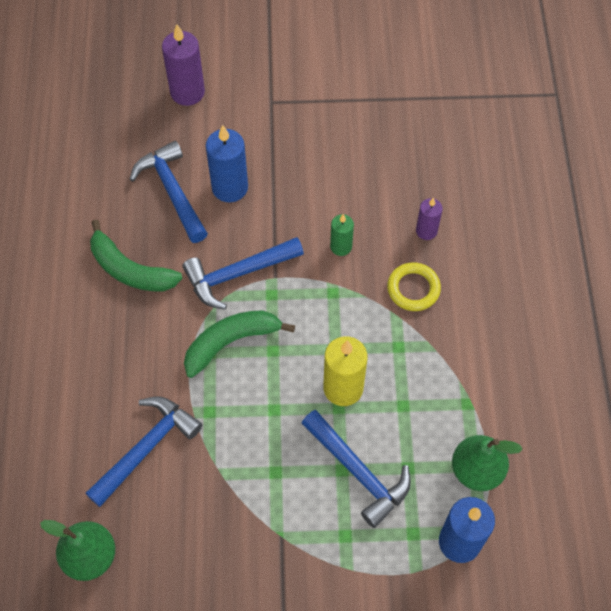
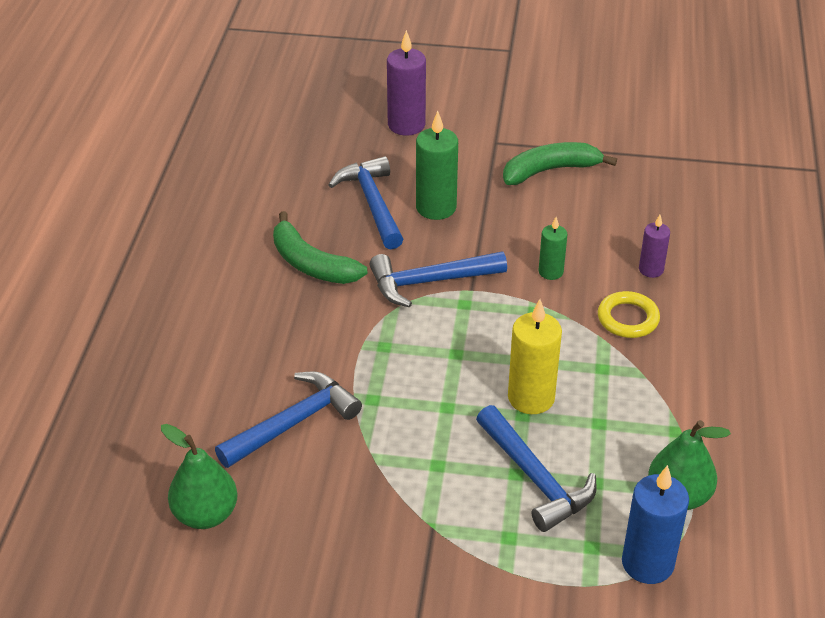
camera: 10 degrees right, 20 degrees down
green banana [184,310,295,378] -> green banana moved to [503,142,617,185]
blue candle [206,125,248,202] -> green candle [416,111,458,220]

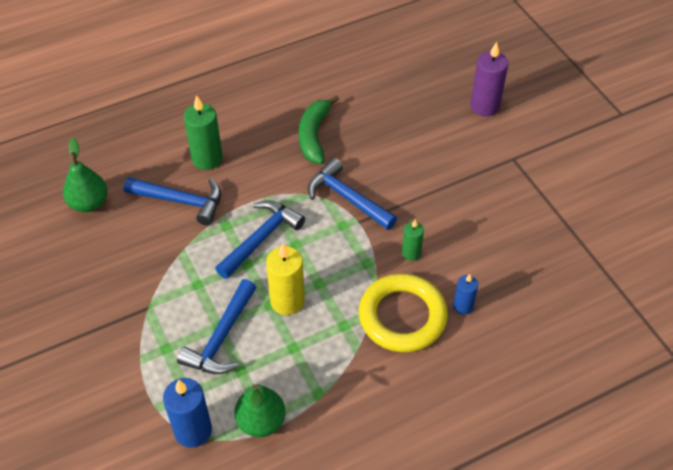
camera: 55 degrees right, 10 degrees up
blue hammer [328,156,404,250] -> blue hammer moved to [215,200,305,279]
green candle [416,111,458,220] -> green candle moved to [184,95,223,170]
green banana [503,142,617,185] -> none
yellow ring [598,291,660,338] -> yellow ring [359,274,448,352], size x1.82
purple candle [639,215,670,278] -> blue candle [453,274,478,315]

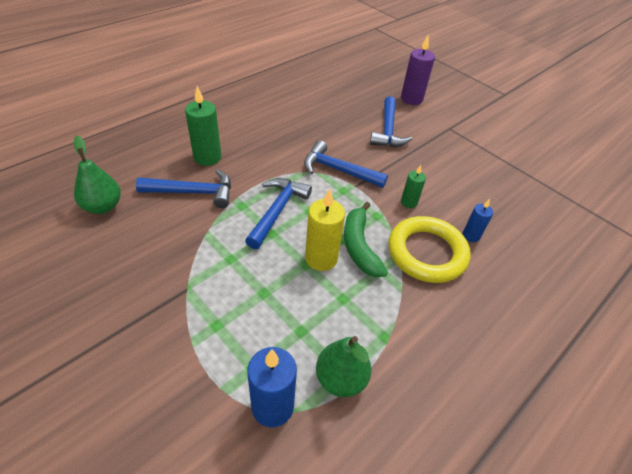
camera: 20 degrees left, 5 degrees down
blue hammer [177,279,256,374] -> blue hammer moved to [370,96,412,147]
green banana [299,95,339,164] -> green banana moved to [344,202,388,277]

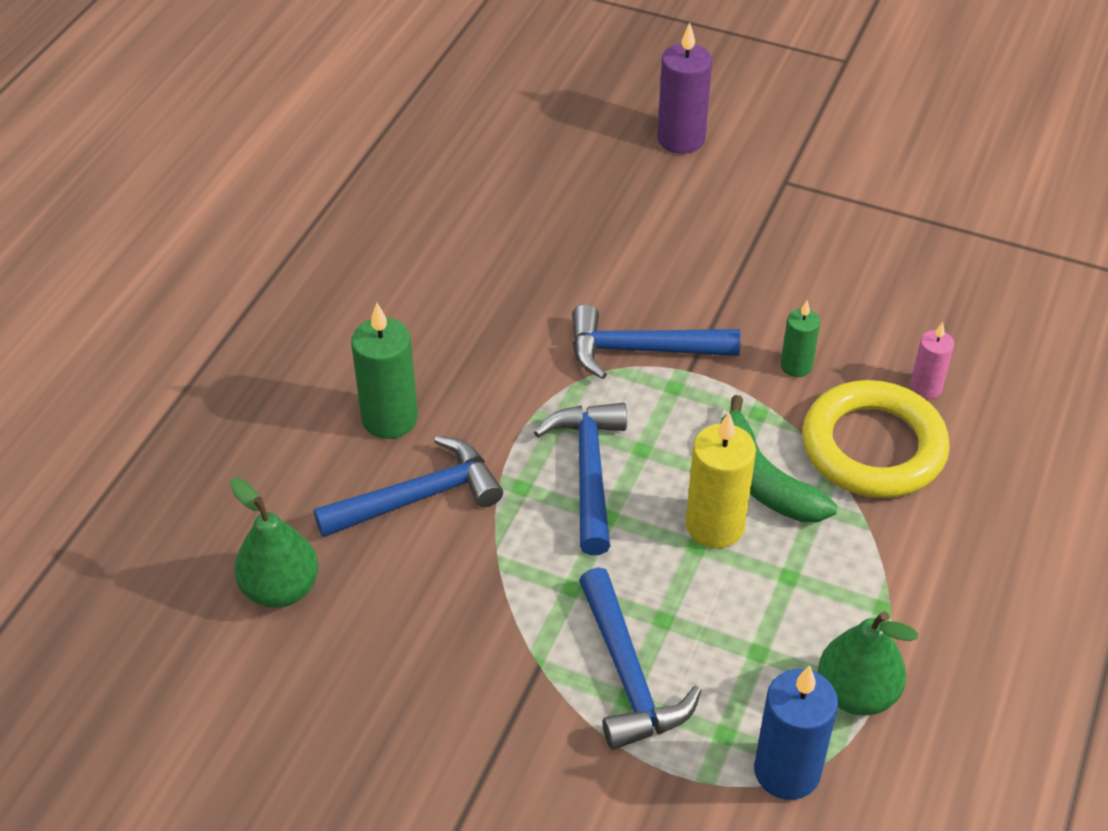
camera: 20 degrees left, 0 degrees up
blue hammer [370,96,412,147] -> blue hammer moved to [579,567,702,750]
blue candle [463,199,493,242] -> pink candle [910,322,954,399]

